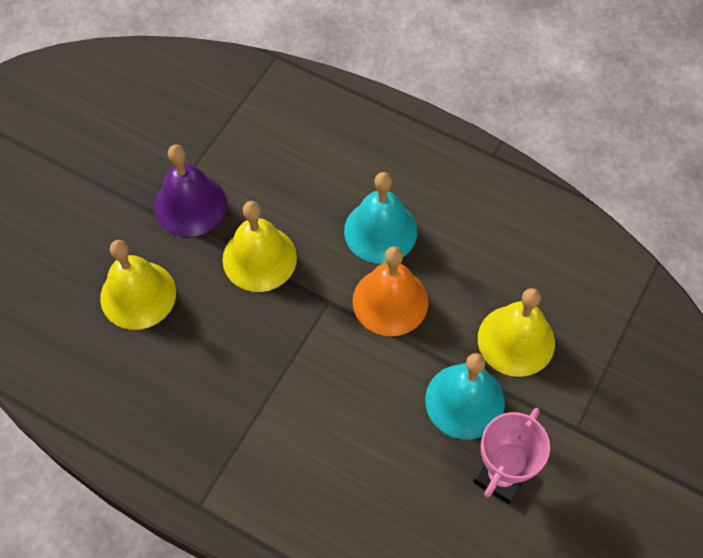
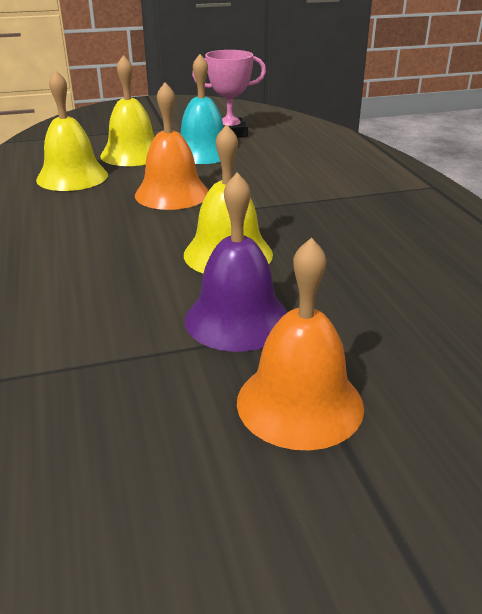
camera: 135 degrees left, 30 degrees down
yellow bell [100,240,176,330] -> yellow bell moved to [36,71,108,191]
turquoise bell [344,172,417,264] -> none
none -> orange bell [237,237,364,450]

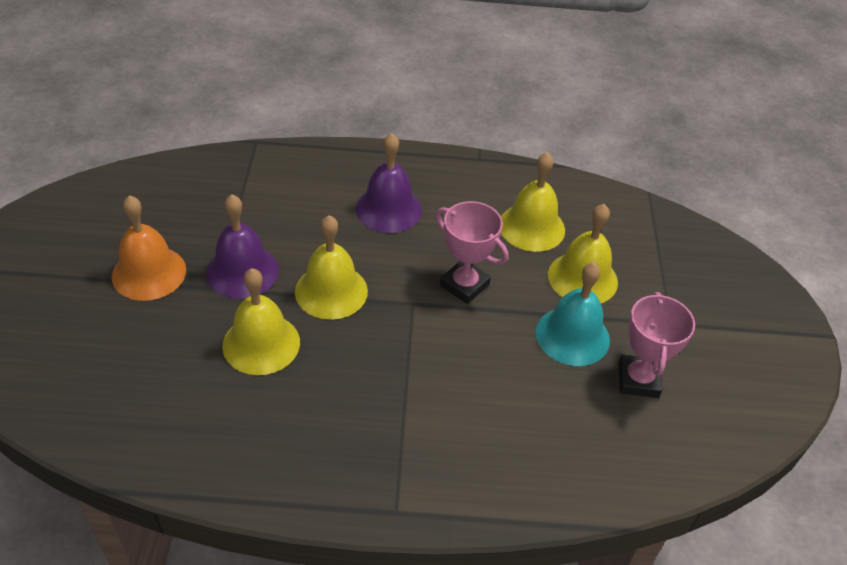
camera: 105 degrees right, 15 degrees up
orange bell [135,82,208,210] -> pink trophy [436,201,508,304]
none -> yellow bell [222,268,300,375]
none -> purple bell [356,133,422,233]

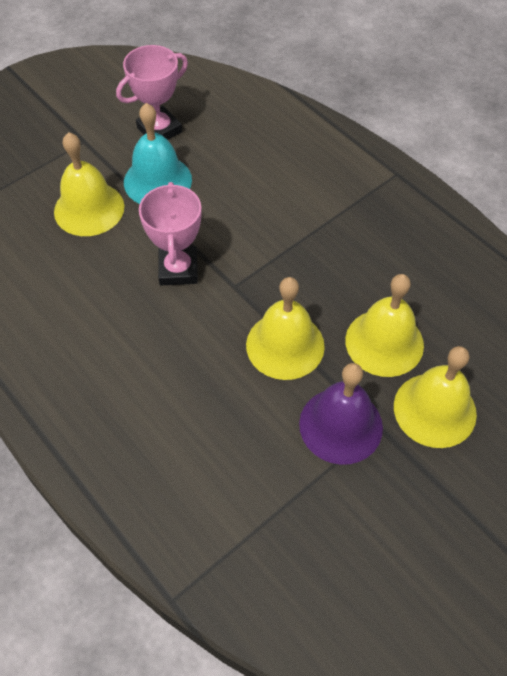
camera: 130 degrees left, 10 degrees up
orange bell [112,195,186,301] -> none
purple bell [356,133,422,233] -> none
yellow bell [501,152,565,252] -> yellow bell moved to [394,346,477,448]

